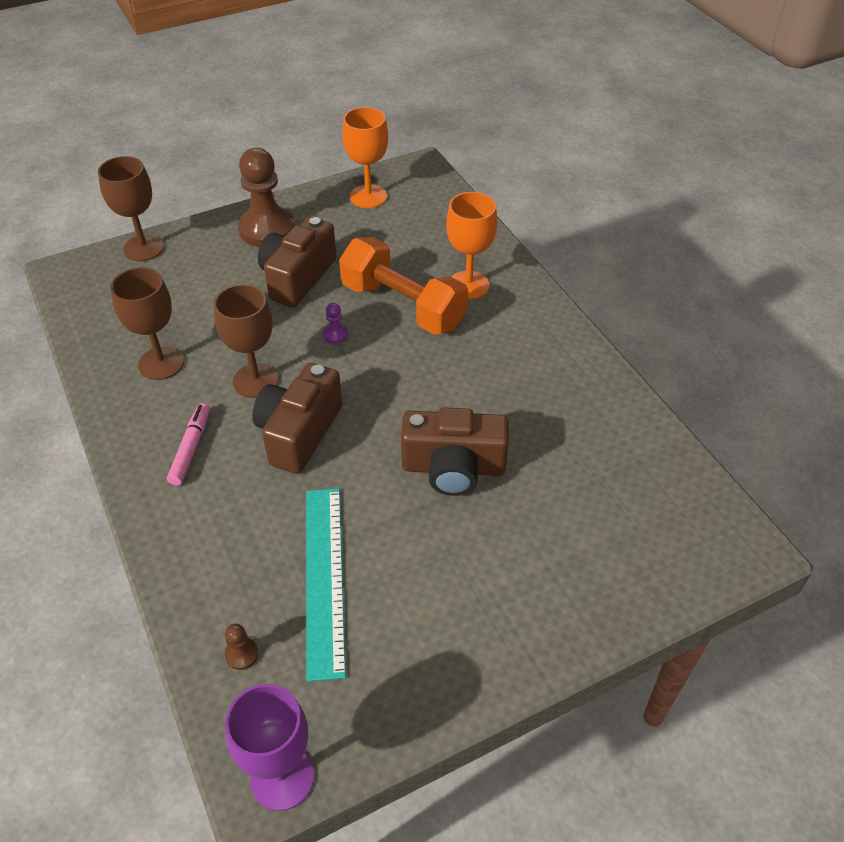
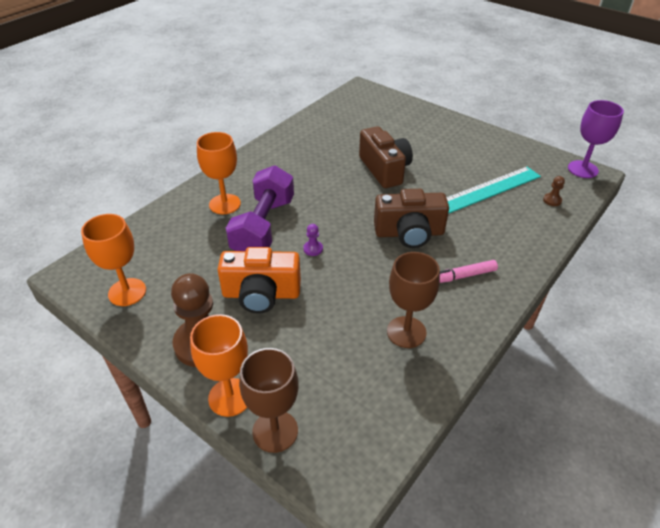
camera: 115 degrees left, 5 degrees down
brown goblet [214,284,279,398] -> none
brown camera [258,217,337,307] -> orange camera [217,247,301,314]
orange dumbbell [339,237,468,335] -> purple dumbbell [226,165,294,251]
none -> orange goblet [190,314,248,417]

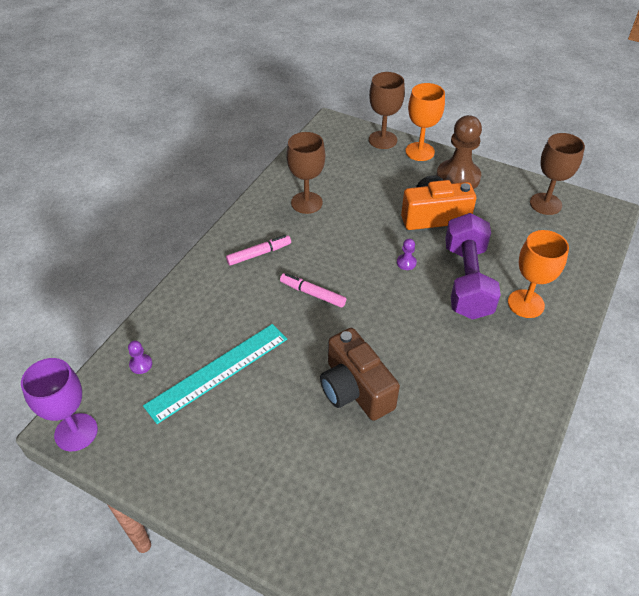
camera: 170 degrees right, 5 degrees up
orange goblet [81,214,146,306] -> brown goblet [530,133,585,215]
brown camera [374,189,449,248] -> pink marker [280,273,346,308]
brown pawn [543,176,565,206] -> purple pawn [128,341,152,374]

